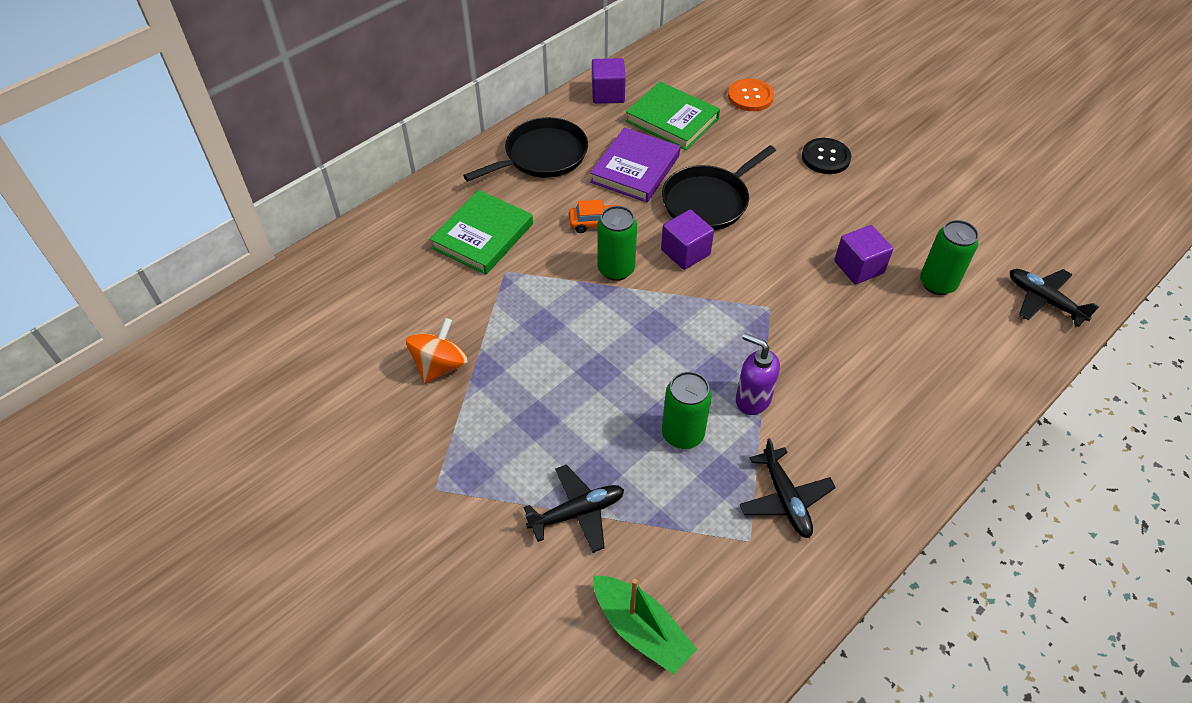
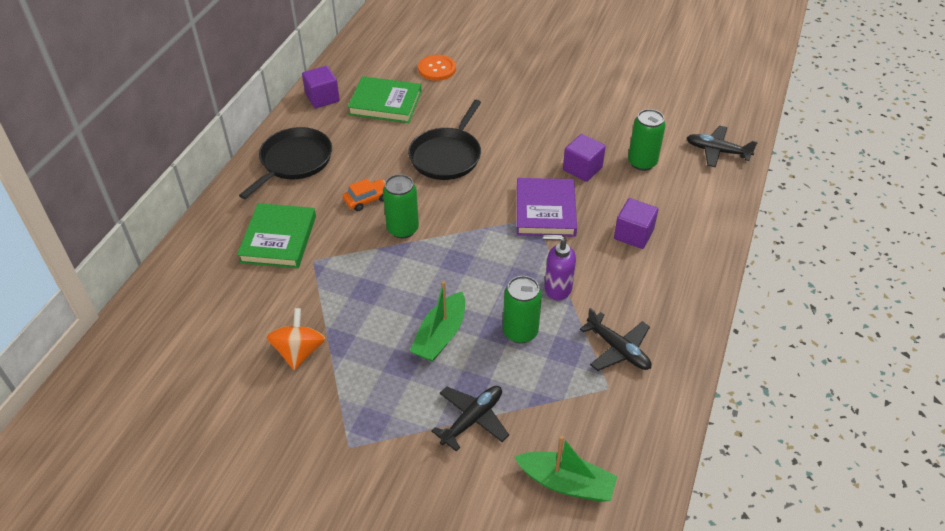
camera: 25 degrees left, 5 degrees down
purple book [590,127,680,202] -> purple book moved to [517,178,577,237]
purple cube [661,210,714,270] -> purple cube moved to [614,198,658,249]
black button [802,138,851,174] -> none
none -> green boat [410,281,465,362]

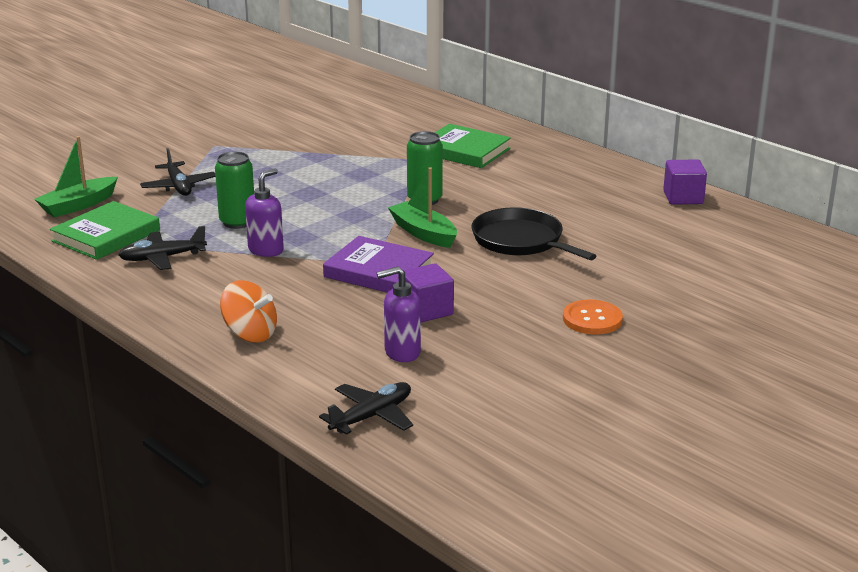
camera: 115 degrees right, 20 degrees down
black pan [239,127,332,199] -> none
orange spinning top [267,308,325,370] -> orange spinning top moved to [220,280,277,342]
orange car [343,179,385,211] -> none
green book [347,76,422,123] -> green book moved to [50,201,160,260]
green boat [410,281,465,362] -> green boat moved to [388,168,457,248]
orange button [418,55,456,81] -> orange button moved to [563,300,623,334]
purple cube [614,198,658,249] -> none
green can [628,109,666,171] -> purple soap dispenser [377,266,421,362]

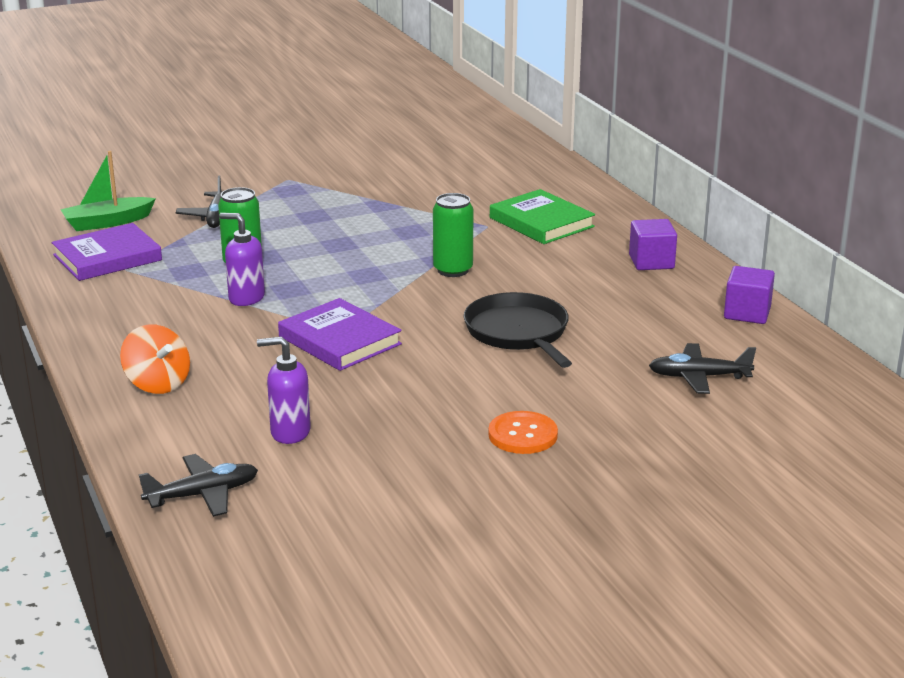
camera: 20 degrees right, 0 degrees up
green book [50,201,160,260] -> purple book [52,223,162,281]
black plane [118,226,207,270] -> black plane moved to [649,343,756,394]
purple soap dispenser [245,168,284,257] -> purple soap dispenser turned 120 degrees counterclockwise [219,213,265,306]
green boat [388,168,457,248] -> none
purple cube [403,263,454,322] -> purple cube moved to [629,219,677,270]

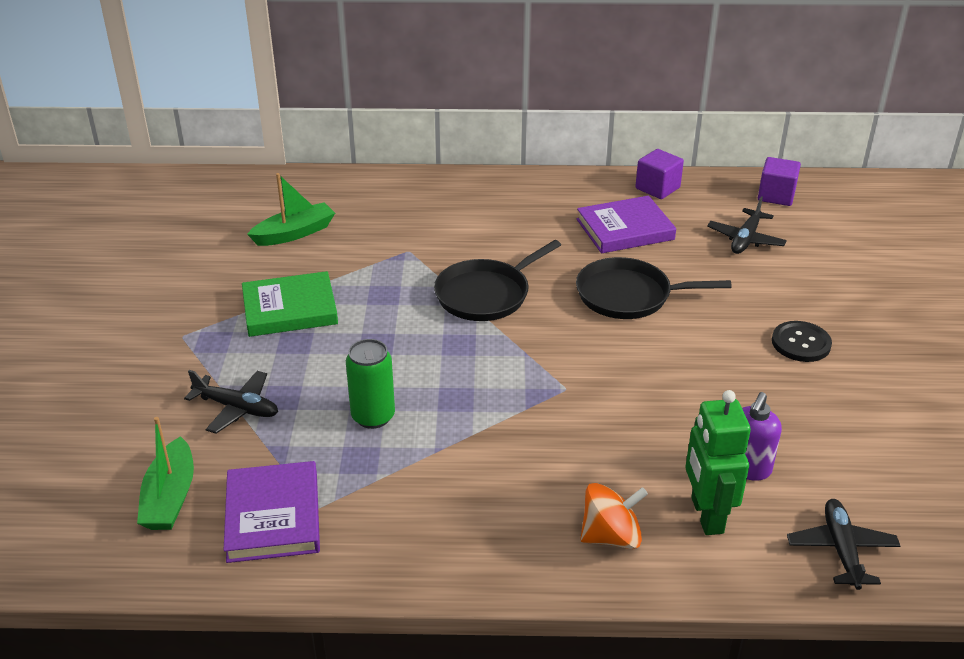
camera: 65 degrees left, 10 degrees up
purple soap dispenser [219,213,265,306] -> none
purple book [278,298,402,371] -> purple book moved to [577,196,676,253]
green can [433,193,474,277] -> black pan [434,240,561,321]
orange button [488,411,558,454] -> black button [772,321,832,362]
green book [490,189,595,244] -> green book moved to [242,271,338,337]
purple cube [629,219,677,270] -> purple cube moved to [758,157,801,206]
none -> green boat [247,173,335,246]
none -> green robot [685,390,751,535]

